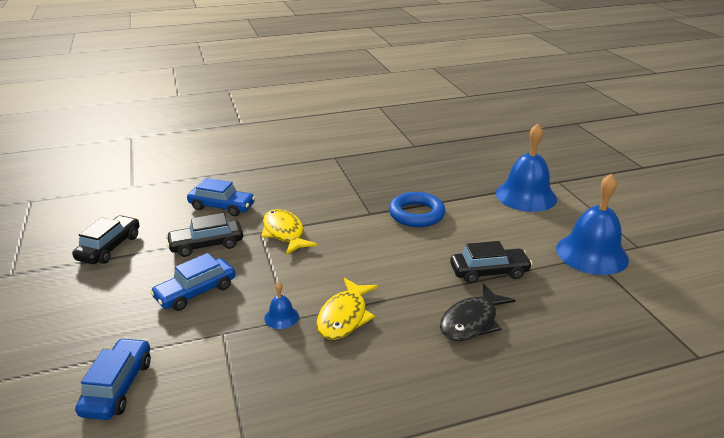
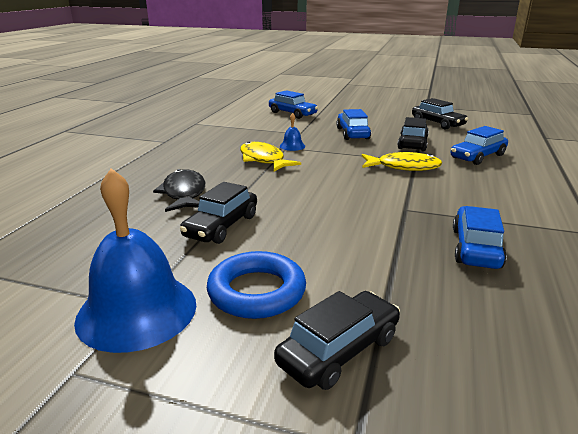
camera: 125 degrees right, 5 degrees down
blue ring [389,192,445,227] -> blue ring moved to [207,251,306,319]
blue bell [496,124,557,212] -> black car [274,291,400,390]
none -> blue car [453,206,507,269]

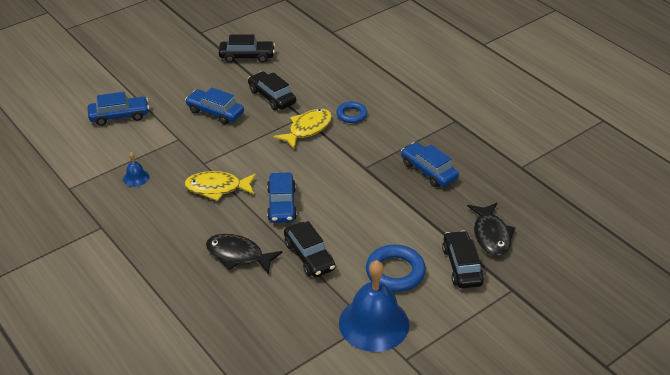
camera: 55 degrees left, 15 degrees up
blue bell [280,113,305,151] -> blue bell moved to [123,152,149,187]
blue car [451,126,508,165] -> blue car moved to [267,172,297,223]
none -> blue ring [336,101,367,123]
none -> black fish [468,203,516,256]

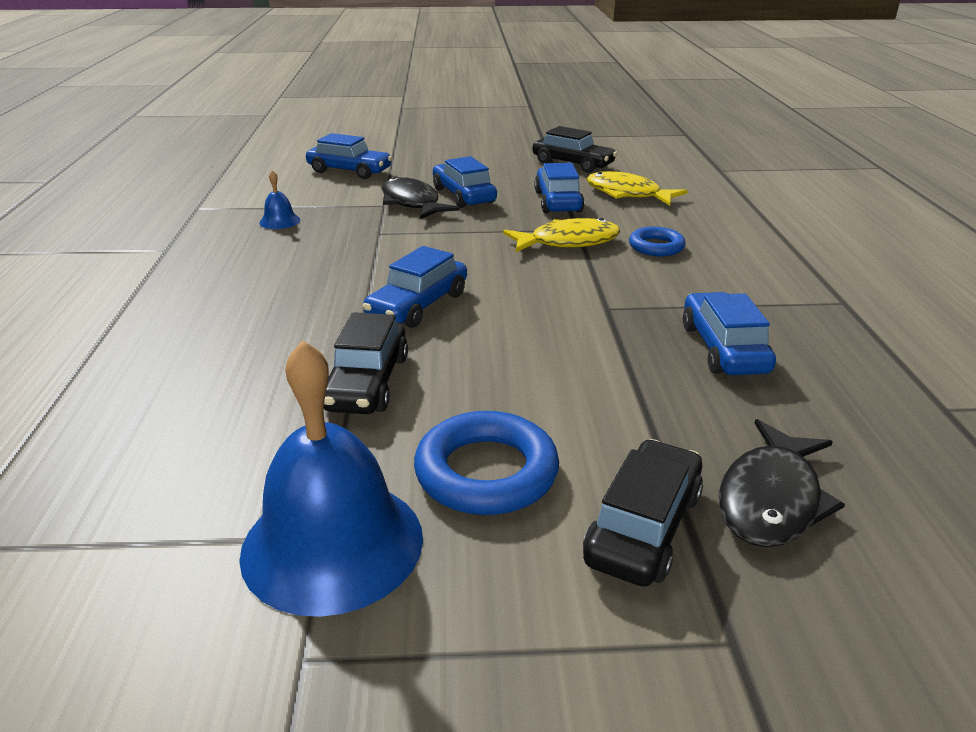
camera: 35 degrees right, 10 degrees down
yellow fish [184,171,256,201] -> yellow fish moved to [587,171,688,206]
black fish [206,234,282,274] -> black fish moved to [382,177,460,219]
black car [248,71,296,110] -> blue car [534,163,584,213]

